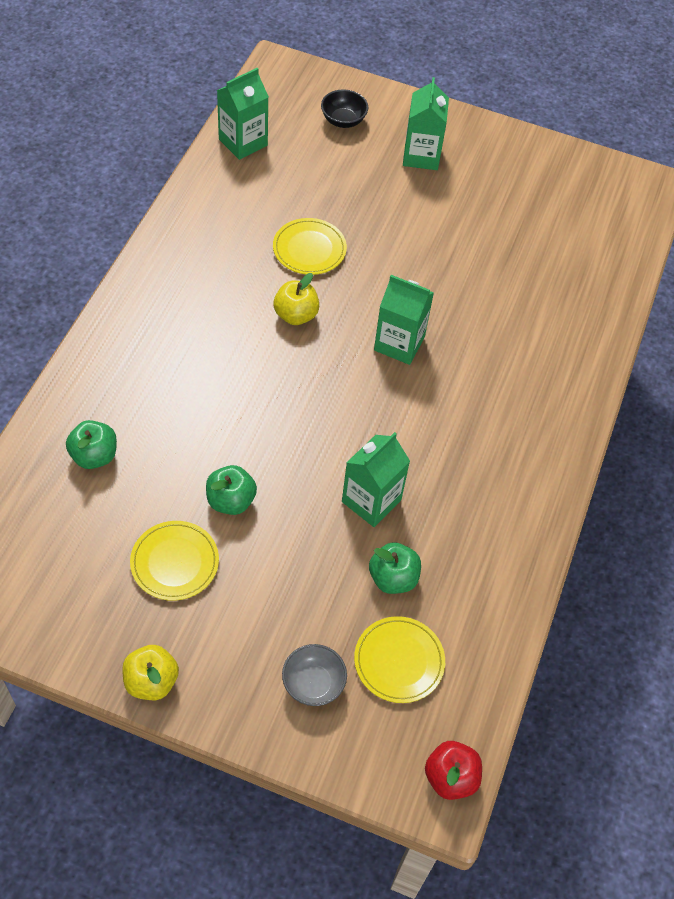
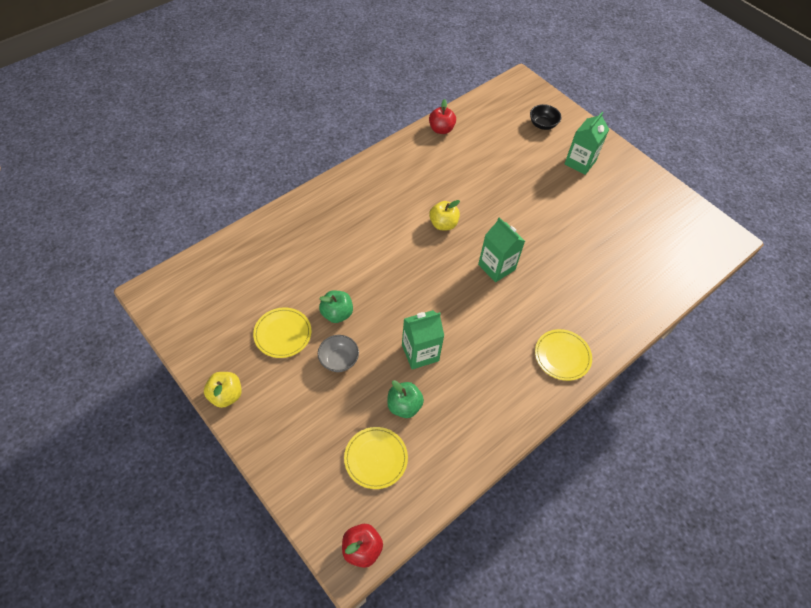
camera: 30 degrees right, 0 degrees up
green apple [66,420,117,469] -> none
green carton [217,68,269,160] -> none
yellow plate [273,218,347,275] -> yellow plate moved to [535,329,592,381]
grey bowl [282,644,347,706] -> grey bowl moved to [318,335,359,372]
none -> red apple [429,99,456,134]

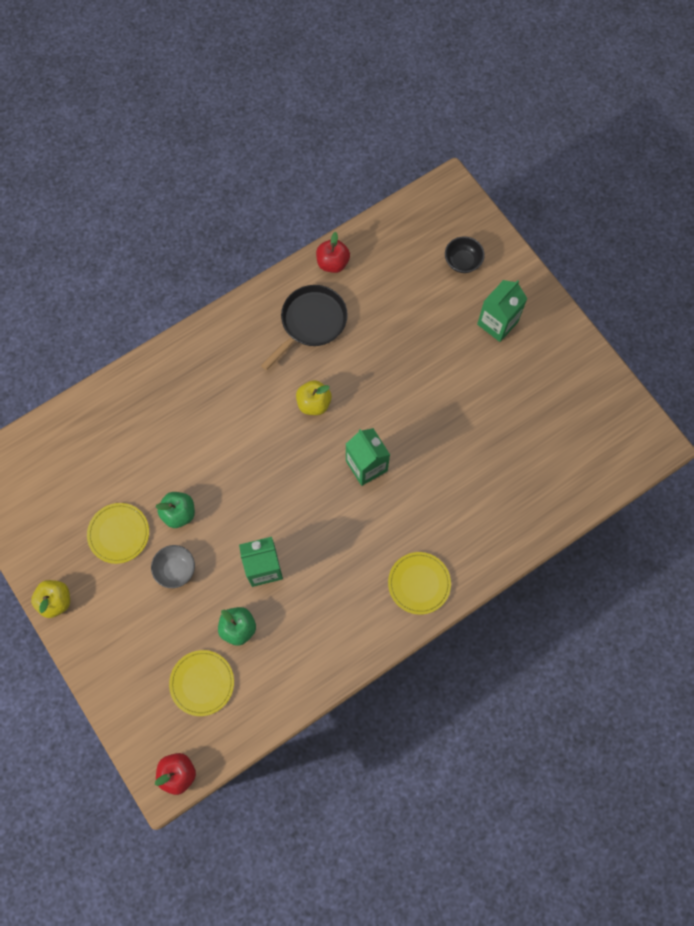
camera: 10 degrees right, 15 degrees up
none -> black pan [261,285,348,370]

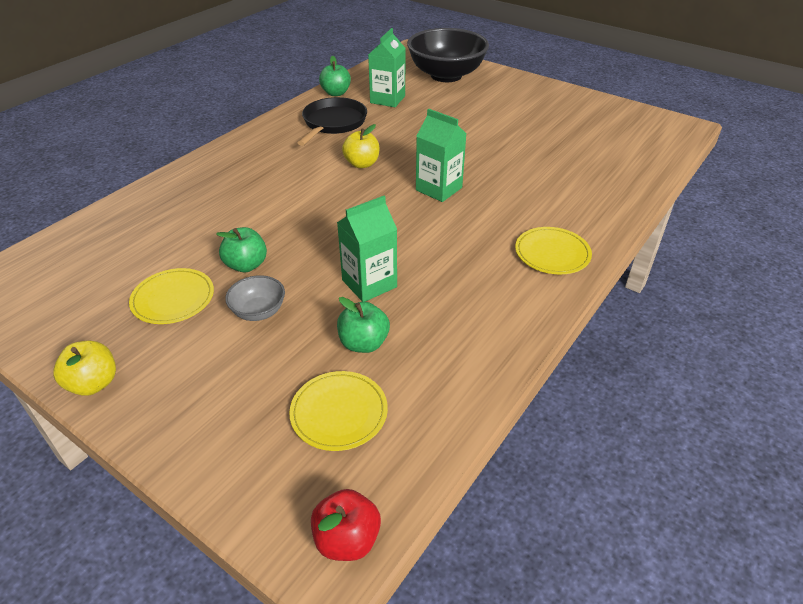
camera: 20 degrees left, 30 degrees down
red apple [316,232,350,273] -> green apple [319,56,351,96]
black bowl [445,236,485,273] -> black bowl [407,28,489,82], size x2.28
green carton [477,280,527,342] -> green carton moved to [368,28,405,107]

